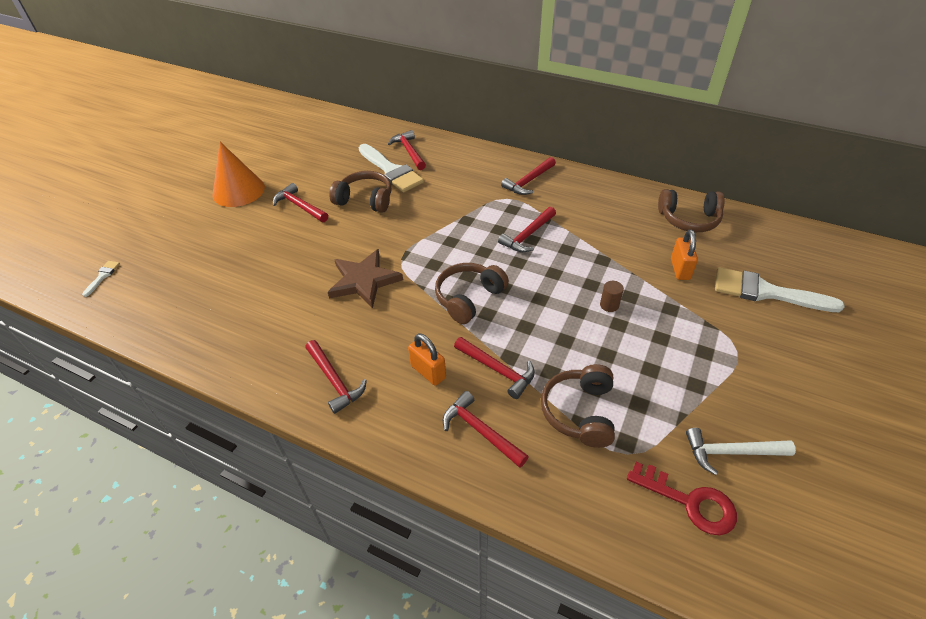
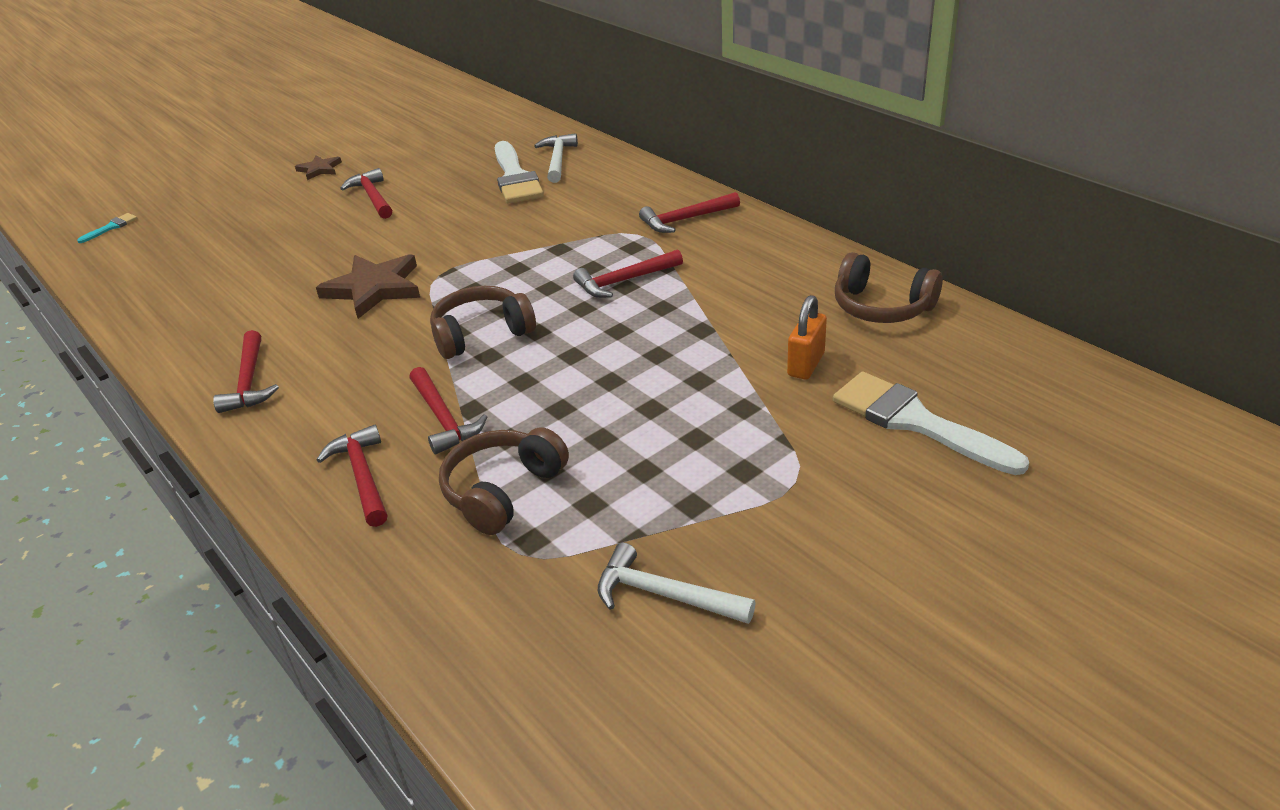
camera: 25 degrees right, 10 degrees down
white brush [82,261,120,297] -> turquoise brush [77,213,137,243]
orange cone [212,142,265,207] -> brown star [295,155,342,180]
brown headphones [329,171,391,213] -> none
red hammer [388,130,426,170] -> white hammer [534,133,578,183]
orange padlock [408,333,446,386] -> none
brown cylinder [600,281,624,312] -> none
red key [627,462,737,535] -> none

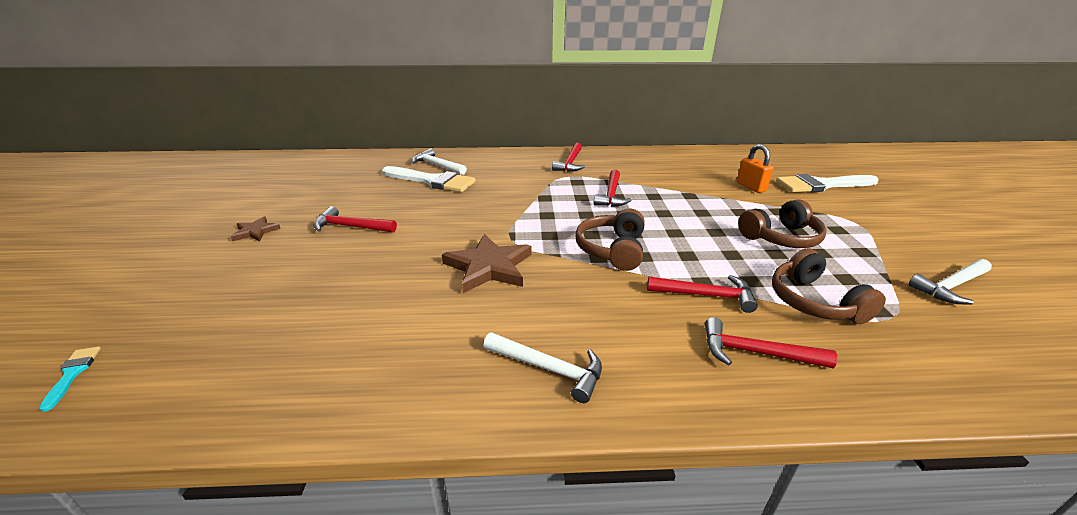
camera: 55 degrees left, 5 degrees down
red hammer [213,330,279,413] -> white hammer [484,332,602,403]
brown headphones [835,252,943,323] -> brown headphones moved to [738,199,827,248]

